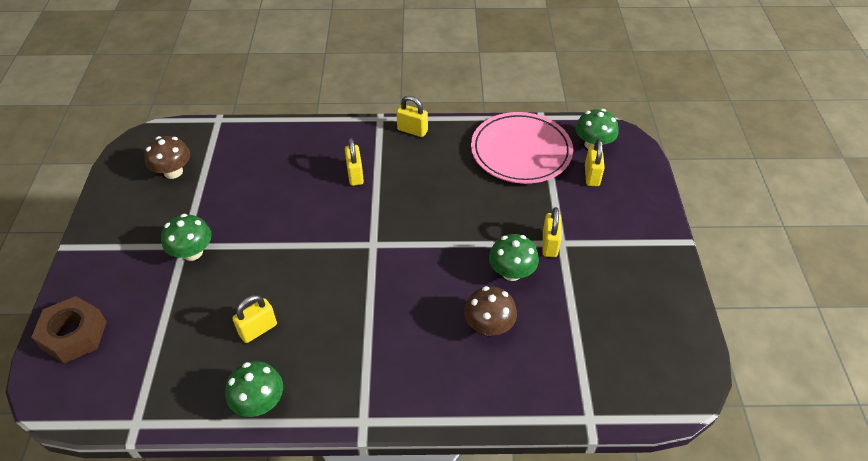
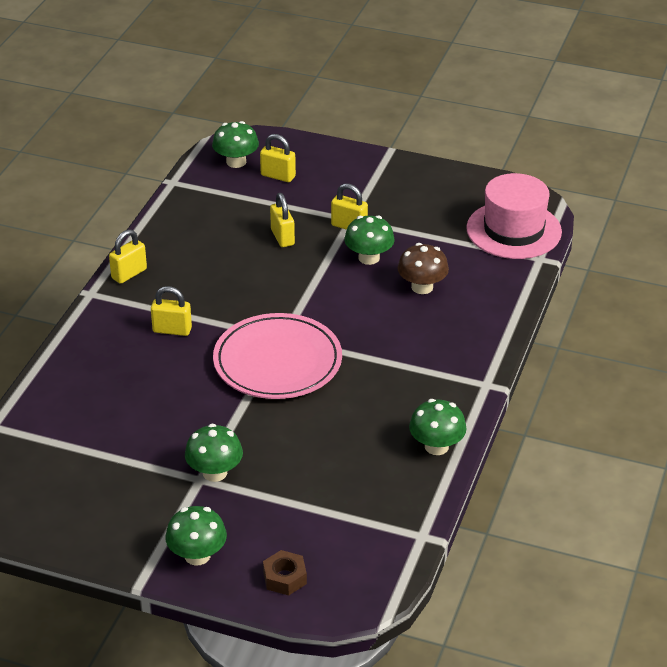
camera: 70 degrees left, 10 degrees down
brown nut [31,296,107,363] -> brown nut [263,550,307,596], size x0.61
brown mushroom [144,136,190,179] -> none
yellow padlock [232,295,277,343] -> yellow padlock moved to [270,193,295,247]
pink plate [471,112,573,184] -> pink plate moved to [213,313,342,399]
none -> green mushroom [165,506,227,566]
none -> pink hat [466,173,562,259]

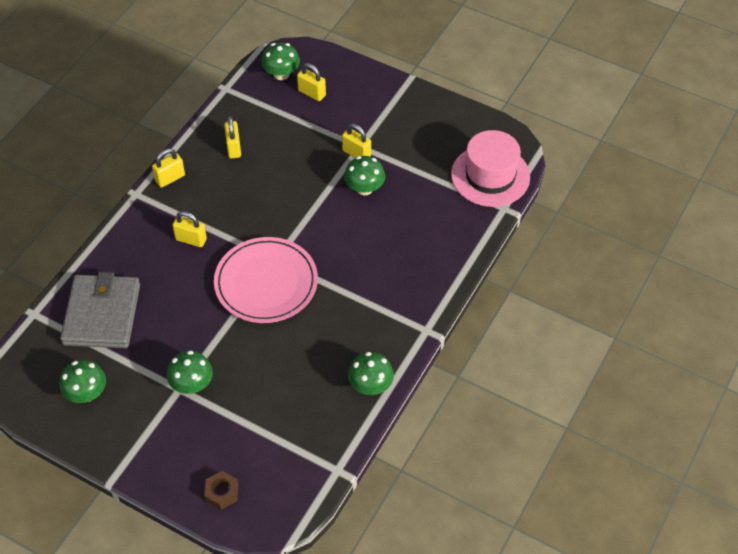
camera: 10 degrees right, 15 degrees up
green mushroom [165,506,227,566] -> green mushroom moved to [60,360,106,403]
yellow padlock [270,193,295,247] -> yellow padlock moved to [224,116,241,159]
brown mushroom [397,243,449,294] -> none
none -> grey wallet [60,272,140,348]

